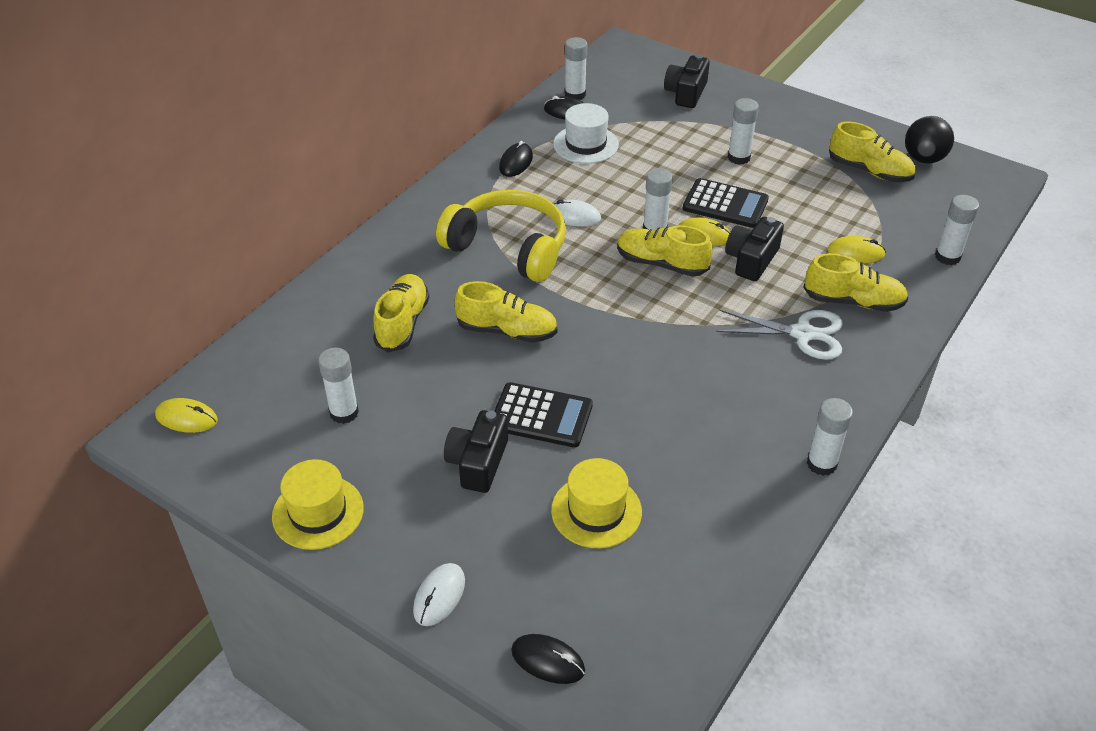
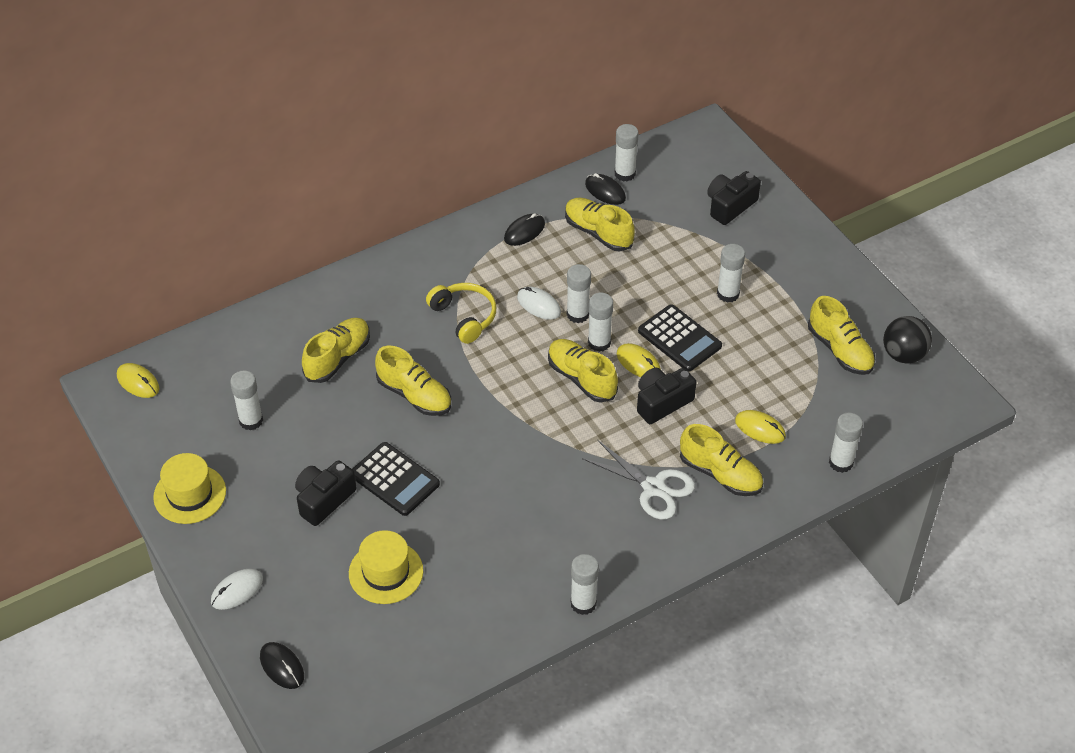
camera: 25 degrees right, 5 degrees up
yellow headphones [436,190,566,282] -> yellow headphones [426,283,497,344], size x0.62
white hat [553,103,619,164] -> yellow shoe [565,198,635,251]
none -> white glue stick [567,264,591,323]

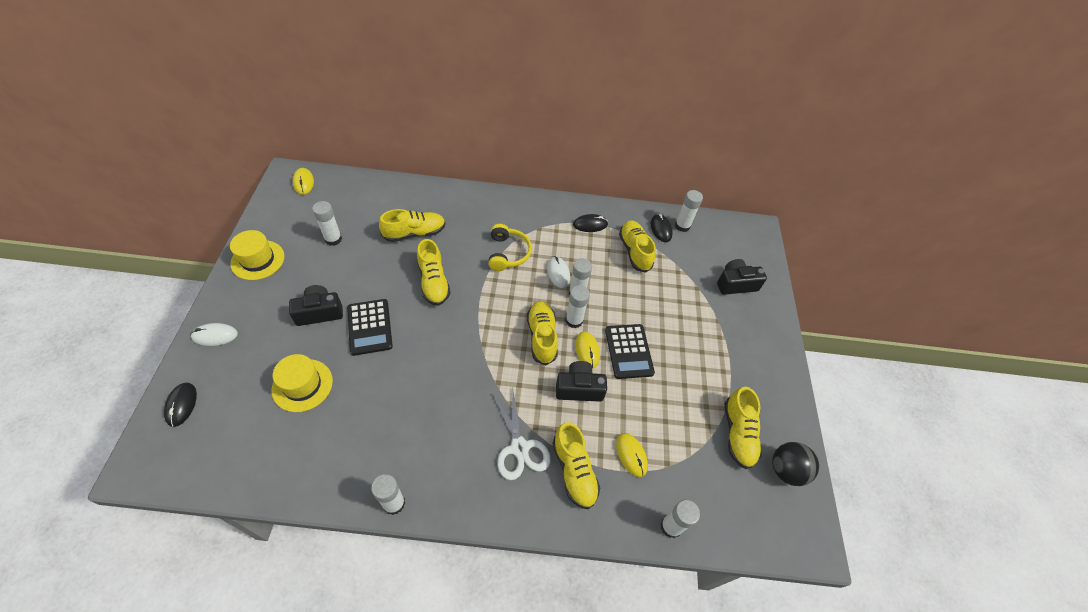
camera: 30 degrees right, 5 degrees up
white glue stick [717,244,745,303] -> none

